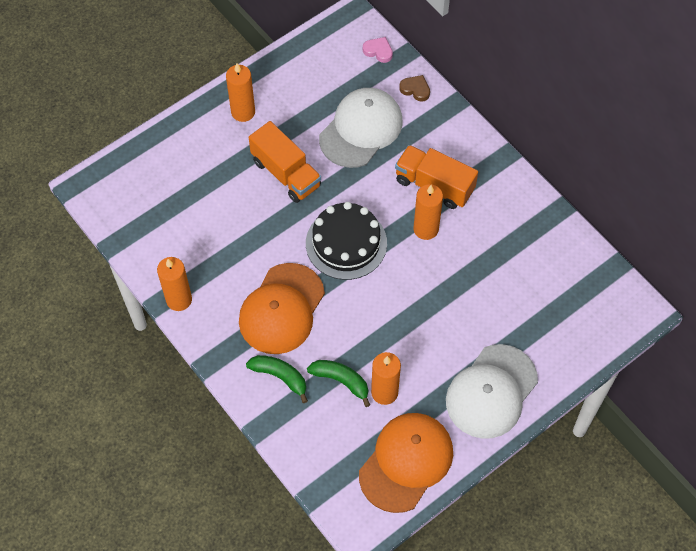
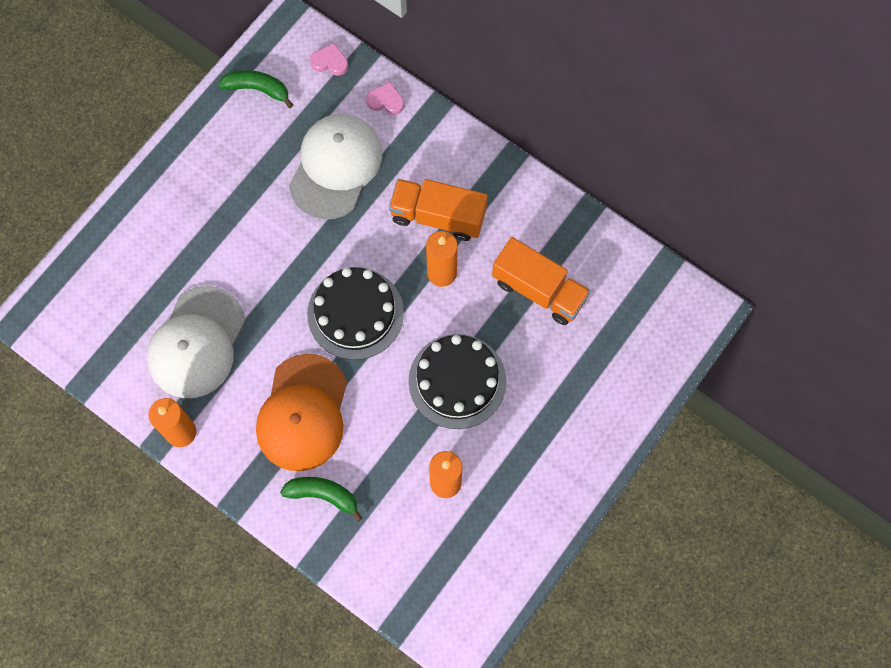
camera: 15 degrees left, 10 degrees up
orange candle [226,63,255,122] -> none
orange truck [249,121,321,203] -> orange truck moved to [492,237,591,325]
green banana [307,360,370,407] -> green banana moved to [218,70,293,108]
orange cap [359,413,453,513] -> none
brown heart [399,75,430,102] -> pink heart [366,82,404,115]
white cap [446,344,538,439] -> white cap moved to [147,286,245,398]
none -> black cake [409,334,506,429]

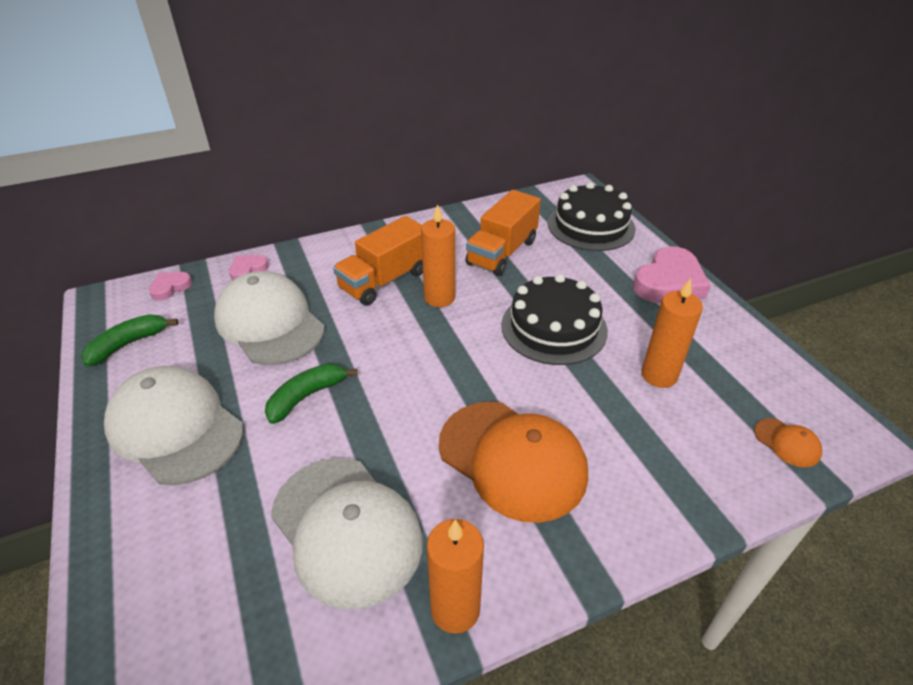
camera: 60 degrees left, 30 degrees down
green banana [280,477,363,522] -> green banana moved to [265,364,358,424]
black cake [307,267,404,360] -> black cake moved to [548,182,636,251]
orange truck [492,237,591,325] -> orange truck turned 150 degrees clockwise [465,190,541,276]
none -> white cap [104,366,243,485]
none -> pink heart [633,246,711,303]
none -> orange cap [754,418,822,467]

